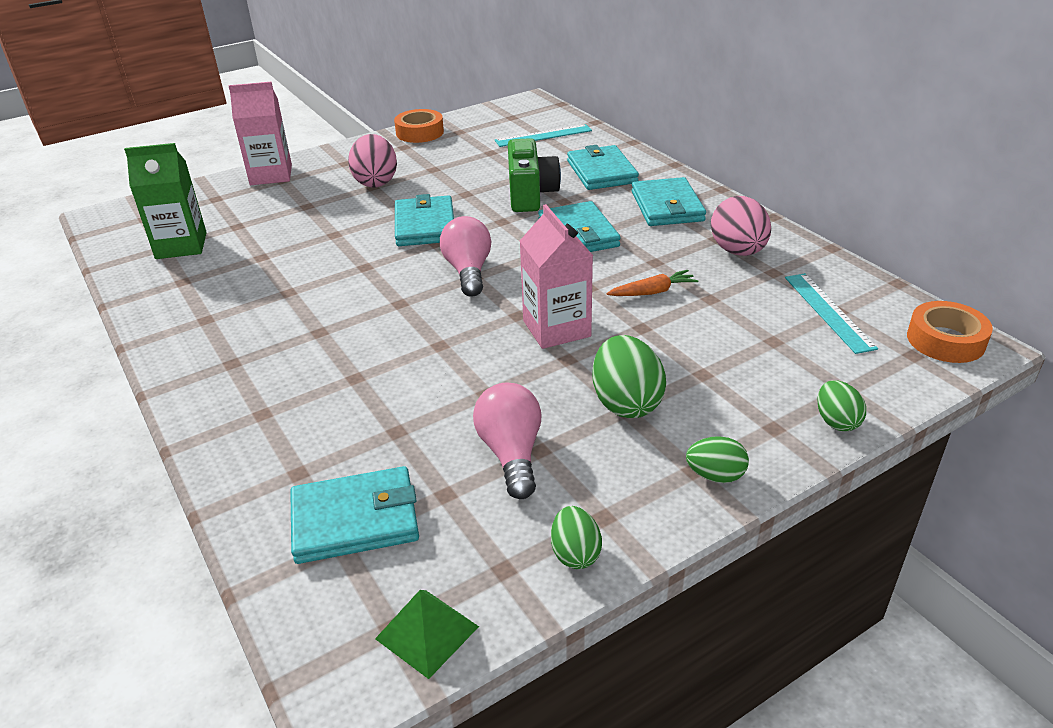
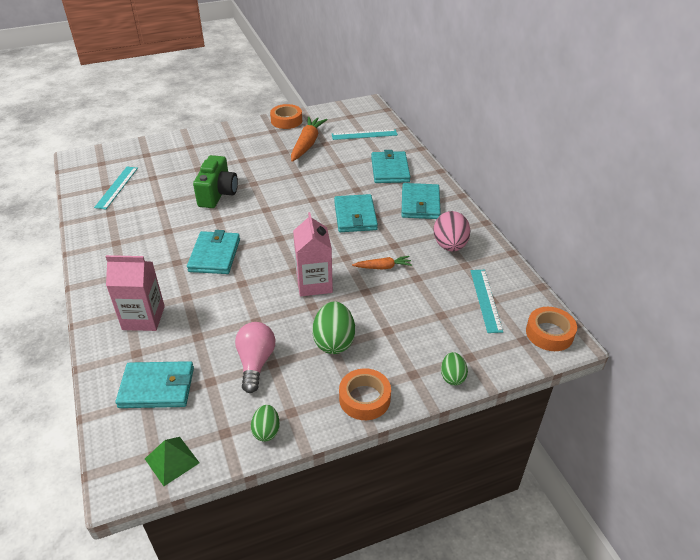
camera: 10 degrees right, 5 degrees up
green carton [124,143,207,259] -> turquoise ruler [94,167,138,209]
pink carton [229,81,292,185] -> pink carton moved to [106,255,165,331]
pink egg [348,134,397,187] -> none
turquoise wallet [395,194,454,246] -> turquoise wallet moved to [187,230,240,274]
pink light bulb [440,216,491,297] -> none
green camera [508,138,561,212] -> green camera moved to [193,155,238,208]
green egg [686,436,749,483] -> orange tape [339,368,391,420]
none -> orange carrot [291,116,328,162]

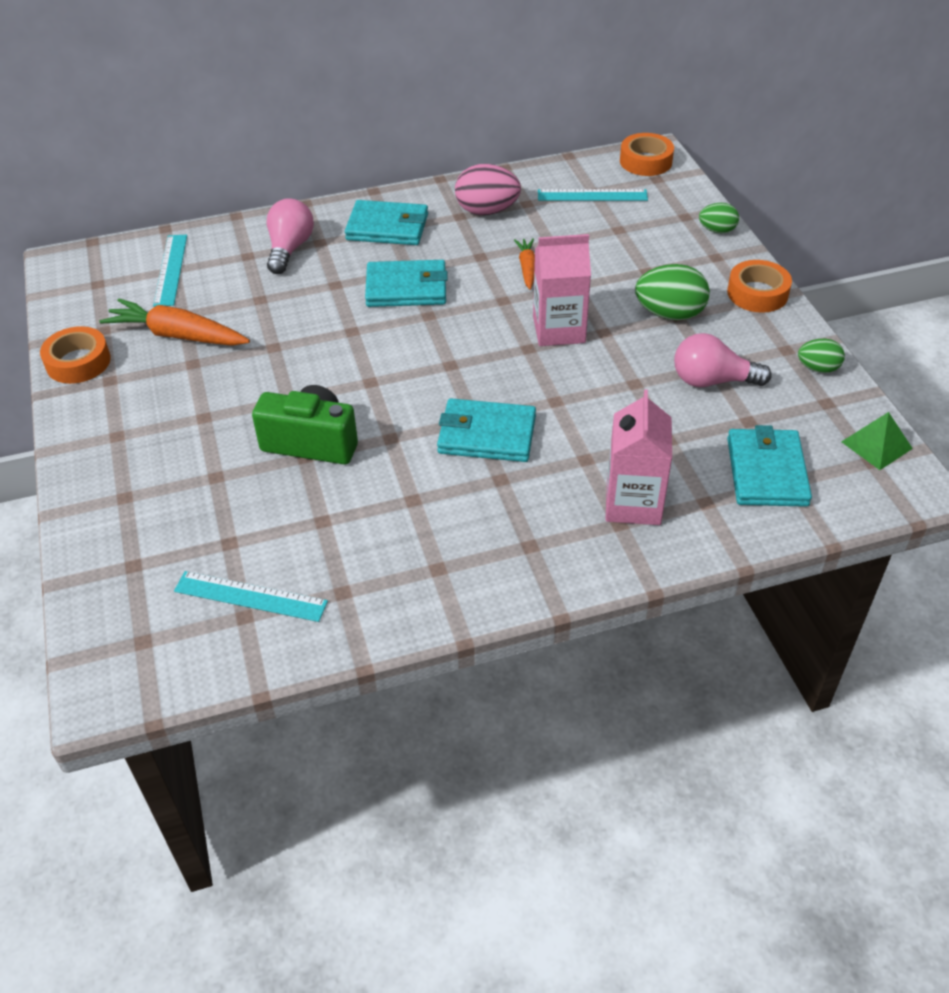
camera: 85 degrees left, 5 degrees up
turquoise wallet [371,150,410,183] -> pink light bulb [267,198,314,274]

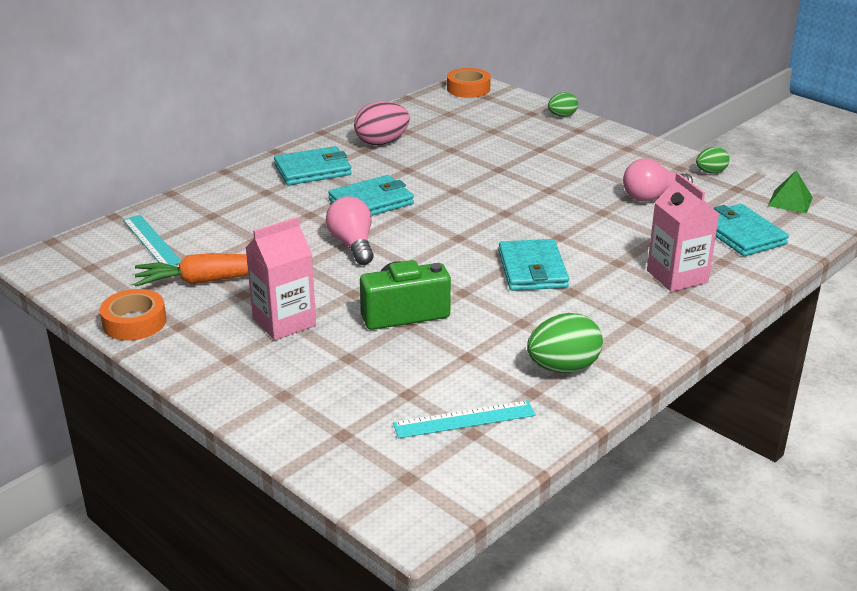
camera: 30 degrees left, 15 degrees down
pink light bulb [267,198,314,274] -> pink light bulb moved to [326,196,374,265]
turquoise wallet [437,398,536,462] -> turquoise wallet turned 75 degrees counterclockwise [499,239,569,291]
orange carrot [514,238,535,290] -> none
pink carton [533,234,591,346] -> pink carton moved to [245,217,316,340]
turquoise ruler [538,189,648,201] -> none
green egg [635,264,710,320] -> green egg moved to [527,313,603,373]
orange tape [727,260,792,313] -> none

